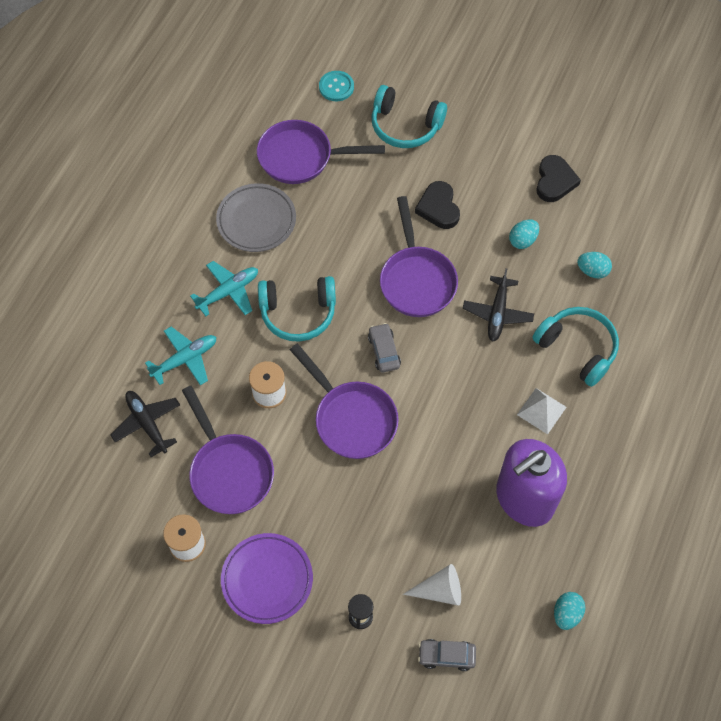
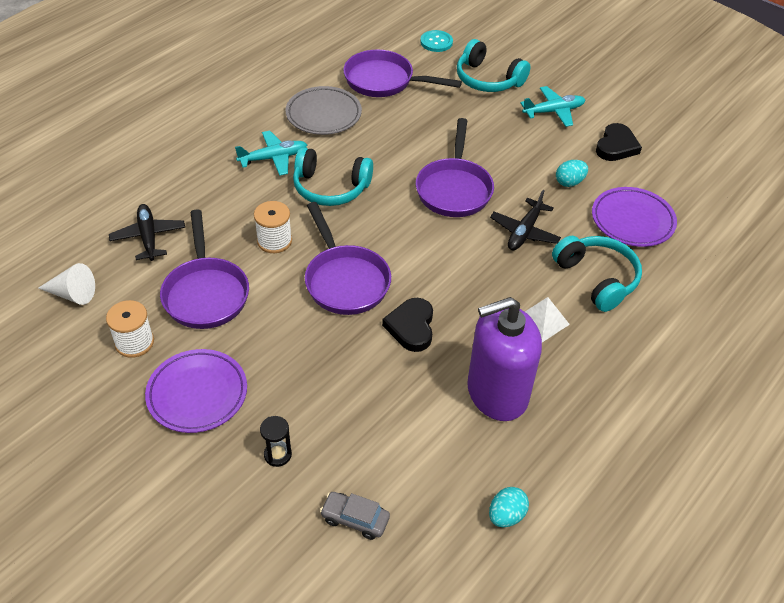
camera: 15 degrees right, 15 degrees down
turquoise plane [145,327,216,385] -> turquoise plane moved to [520,86,585,127]
grey car [368,323,401,372] -> none
white cone [403,564,461,606] -> white cone moved to [38,263,95,305]
black heart [415,181,460,229] -> black heart moved to [382,298,433,352]
turquoise egg [577,252,612,279] -> purple plate [592,187,677,247]

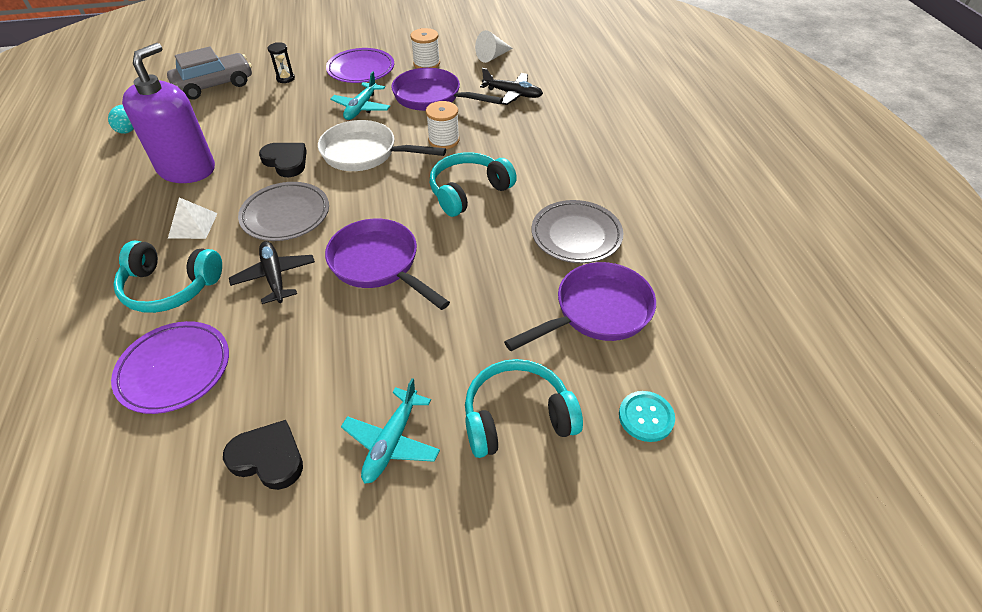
camera: 130 degrees right, 0 degrees up
turquoise plane [235,131,307,176] -> turquoise plane moved to [330,71,390,120]
purple pan [305,202,391,315] -> white pan [318,120,446,171]
grey car [320,492,390,540] -> grey car [167,46,252,100], size x1.83
turquoise egg [556,160,588,187] -> none
black heart [596,123,642,161] -> black heart turned 135 degrees clockwise [223,420,303,490]
none -> grey plate [238,182,329,241]

